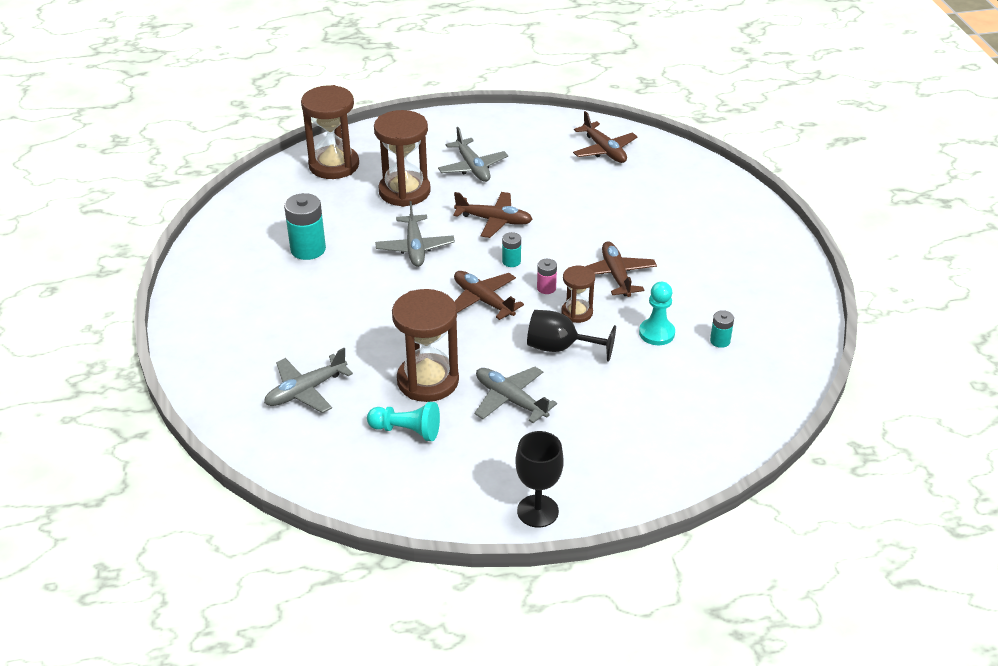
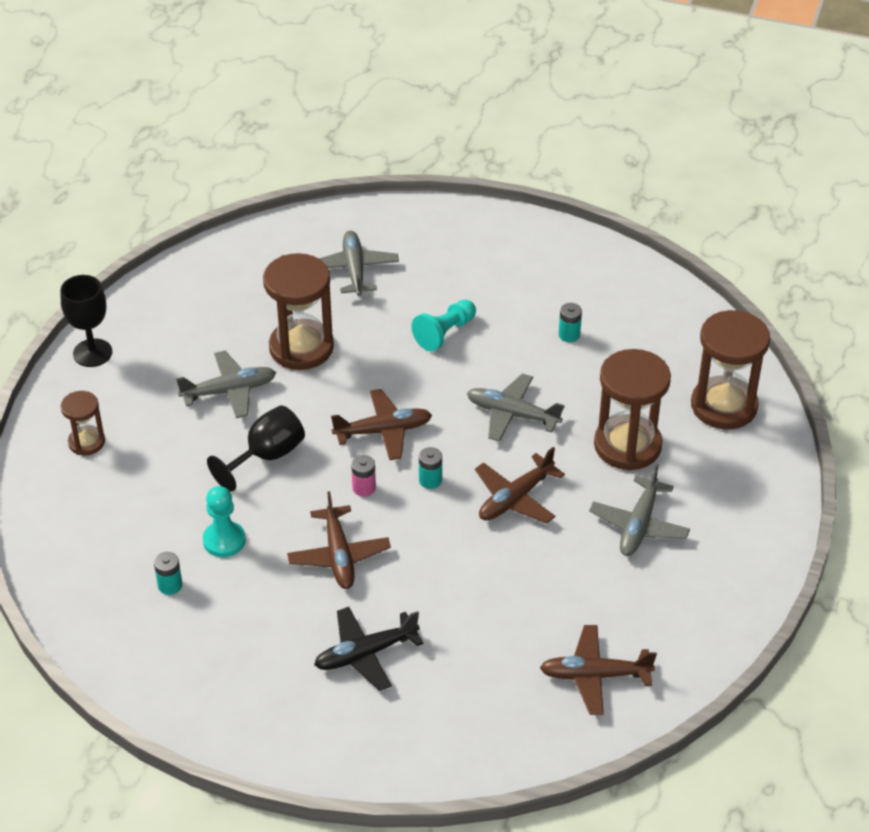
camera: 120 degrees right, 5 degrees up
turquoise battery [284,193,326,260] -> turquoise battery [559,303,582,342], size x0.52
turquoise pawn [367,402,440,441] -> turquoise pawn moved to [411,300,476,351]
grey plane [438,127,508,182] -> grey plane turned 75 degrees counterclockwise [589,464,690,556]
brown hourglass [561,266,595,323] -> brown hourglass moved to [61,391,105,456]
brown plane [585,241,657,297] -> brown plane turned 60 degrees clockwise [287,491,391,589]
none -> black plane [314,607,423,691]

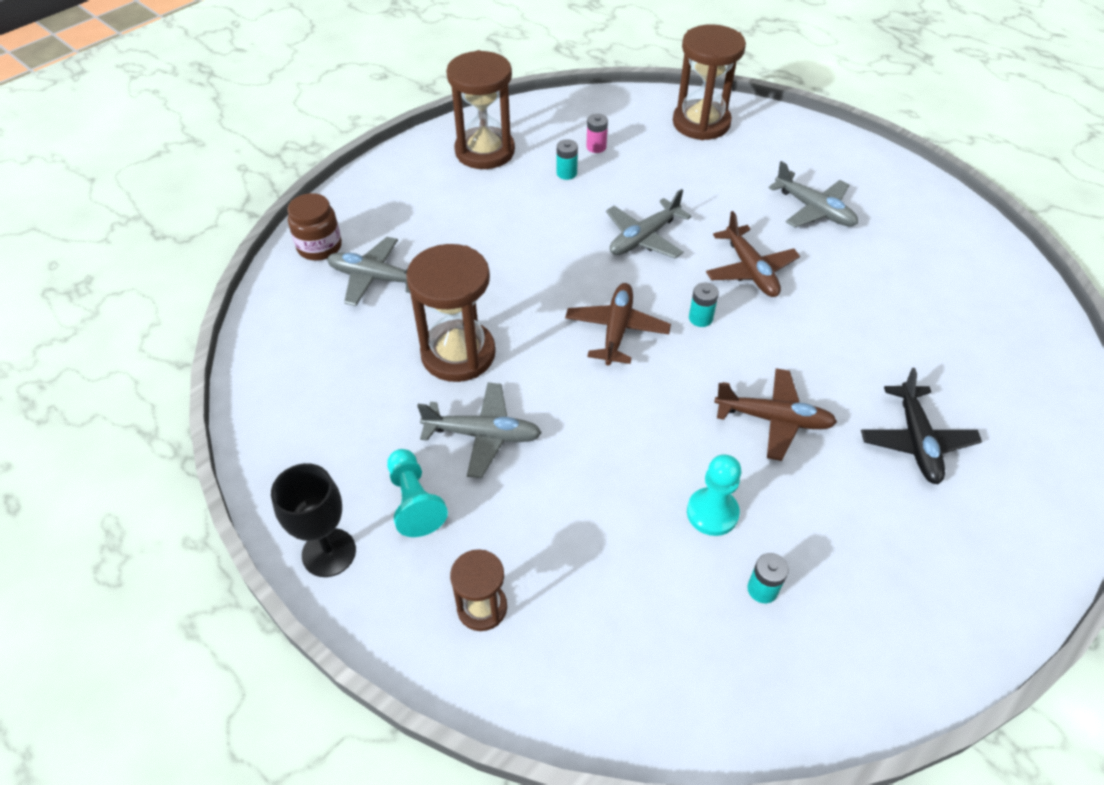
camera: 65 degrees left, 5 degrees up
grey plane [176,351,276,418] -> grey plane turned 90 degrees clockwise [417,383,542,478]
black goblet [207,405,305,491] -> none
pink battery [351,455,376,497] -> pink battery moved to [586,114,608,153]
turquoise pawn [411,300,476,351] -> turquoise pawn moved to [387,449,448,537]
brown plane [540,625,657,715] -> none
brown hourglass [594,349,671,471] -> brown hourglass moved to [446,50,515,169]
none -> brown jar [288,193,342,261]

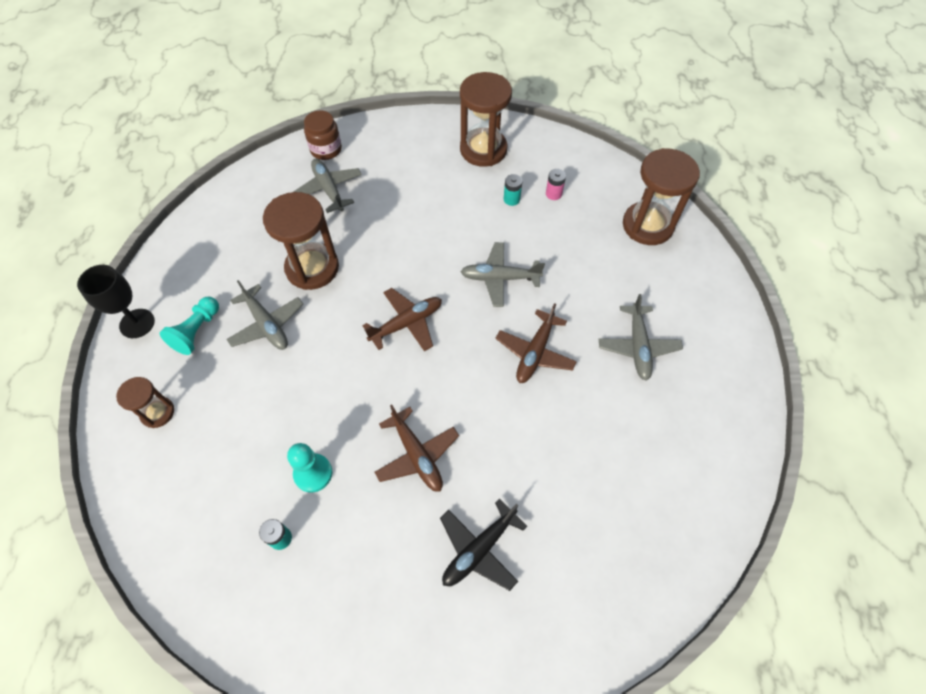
camera: 45 degrees right, 10 degrees up
turquoise battery [689,282,719,327] -> none

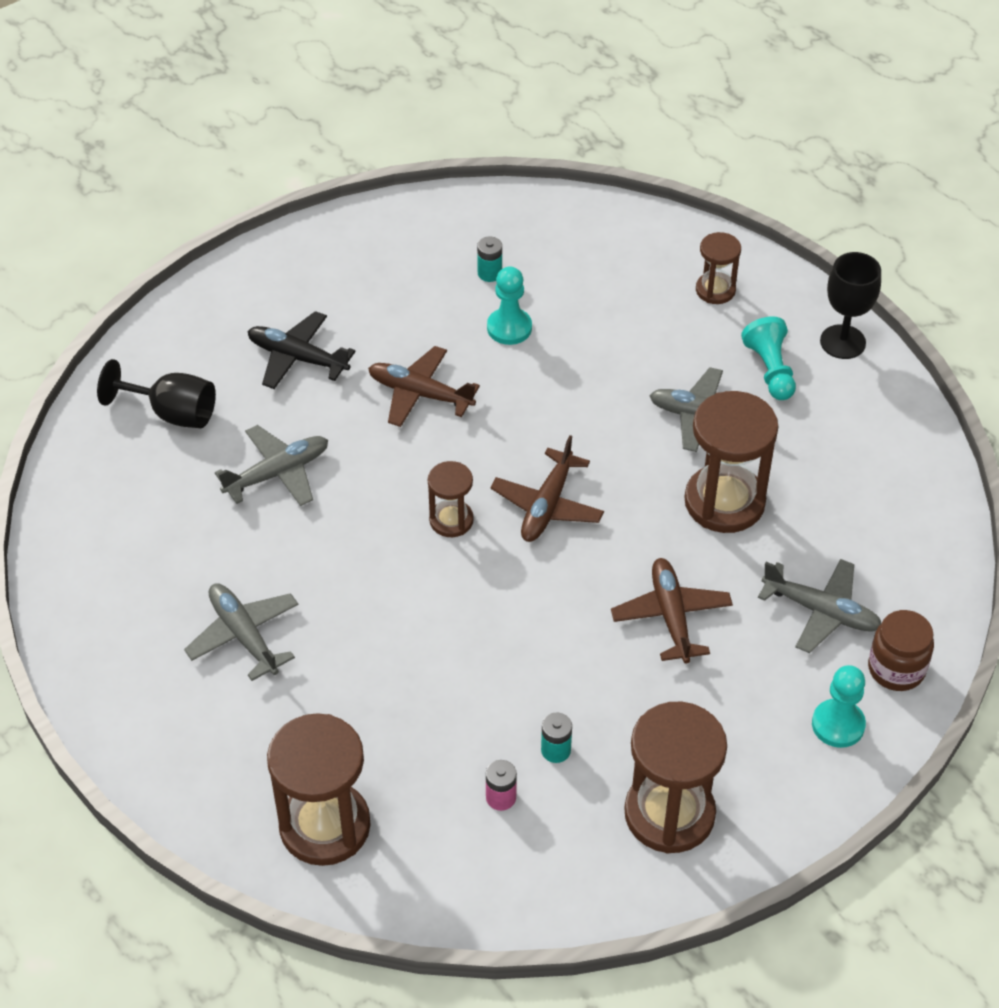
camera: 145 degrees right, 10 degrees down
black plane [440,499,527,591] -> black plane turned 75 degrees counterclockwise [248,311,356,389]
grey plane [461,242,545,307] -> grey plane moved to [215,425,328,506]
brown plane [495,303,577,383] -> brown plane moved to [611,558,733,663]
none -> black goblet [97,359,216,428]
none -> brown hourglass [428,461,474,537]
none -> turquoise pawn [812,665,866,748]

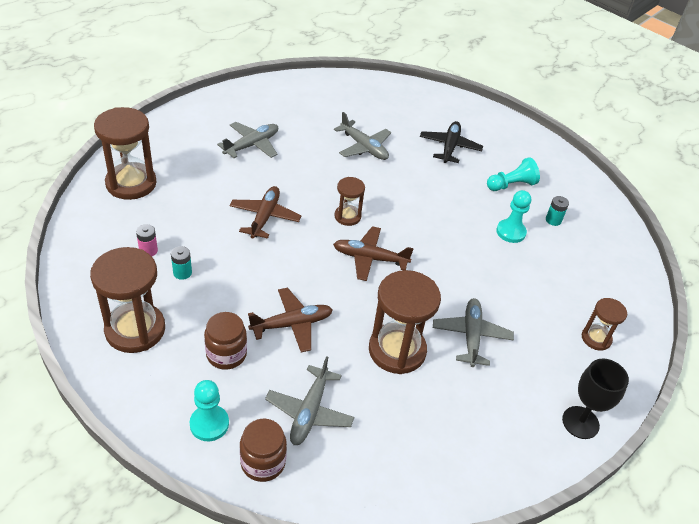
camera: 75 degrees right, 5 degrees down
black goblet [97,359,216,428] -> none
brown plane [368,346,480,427] -> brown plane moved to [229,186,302,239]
turquoise pawn [741,316,796,400] -> turquoise pawn moved to [487,157,540,191]
none -> brown jar [204,312,247,370]

